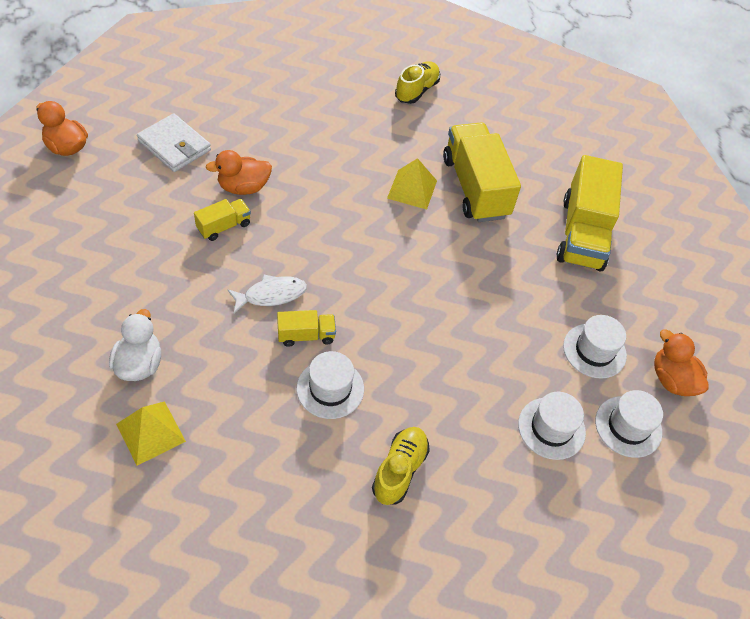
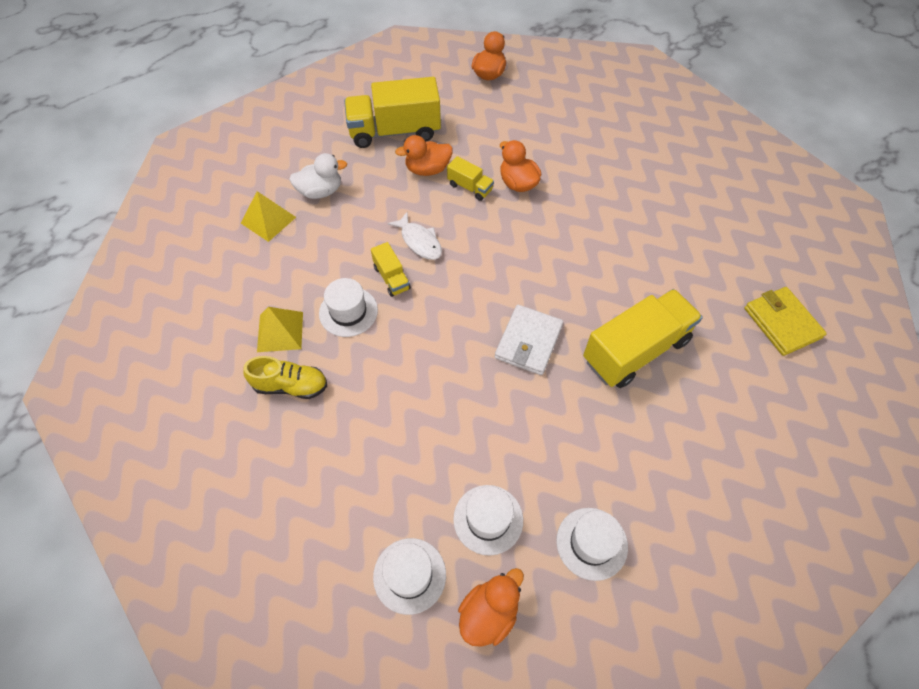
camera: 75 degrees right, 5 degrees up
white wallet [137,113,211,172] -> white wallet moved to [495,305,563,375]
yellow pyramid [387,158,437,210] -> yellow pyramid moved to [257,307,303,352]
yellow shoe [395,61,440,104] -> none
white hat [518,392,586,460] -> white hat moved to [556,508,628,581]
yellow truck [557,155,623,272] -> yellow truck moved to [344,77,441,148]
none -> orange duck [395,135,453,176]
none -> yellow wallet [744,287,827,356]

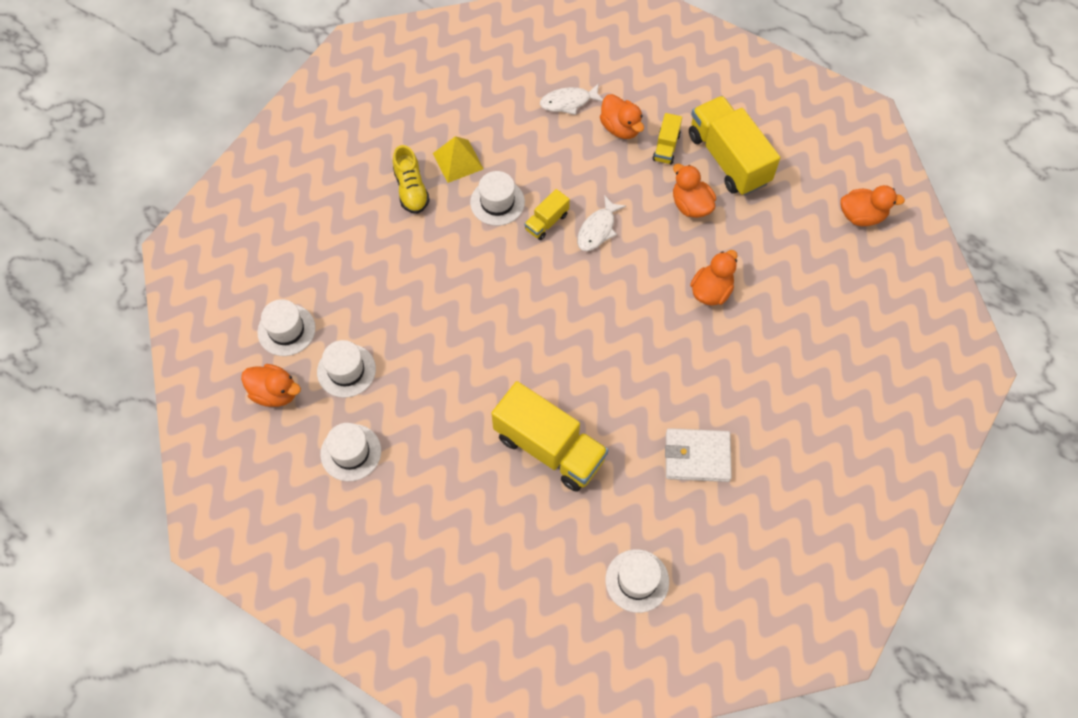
camera: 70 degrees right, 5 degrees up
yellow pyramid [241,191,296,242] -> white fish [540,83,603,115]
white duck [289,153,347,199] -> orange duck [600,94,644,139]
yellow truck [447,156,494,201] -> yellow truck moved to [653,113,682,165]
white wallet [495,305,563,375] -> white wallet moved to [665,428,732,482]
yellow wallet [744,287,827,356] -> white hat [605,549,669,613]

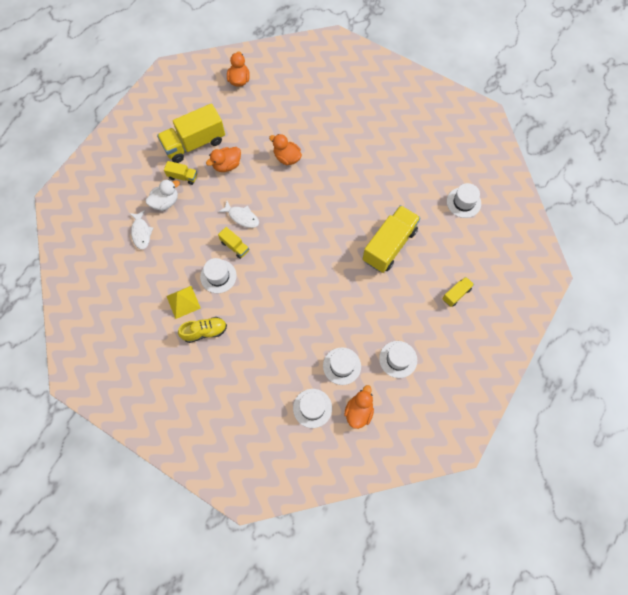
camera: 90 degrees left, 5 degrees up
orange duck [600,94,644,139] -> white duck [146,179,180,211]
white wallet [665,428,732,482] -> none
none -> yellow truck [442,277,474,307]

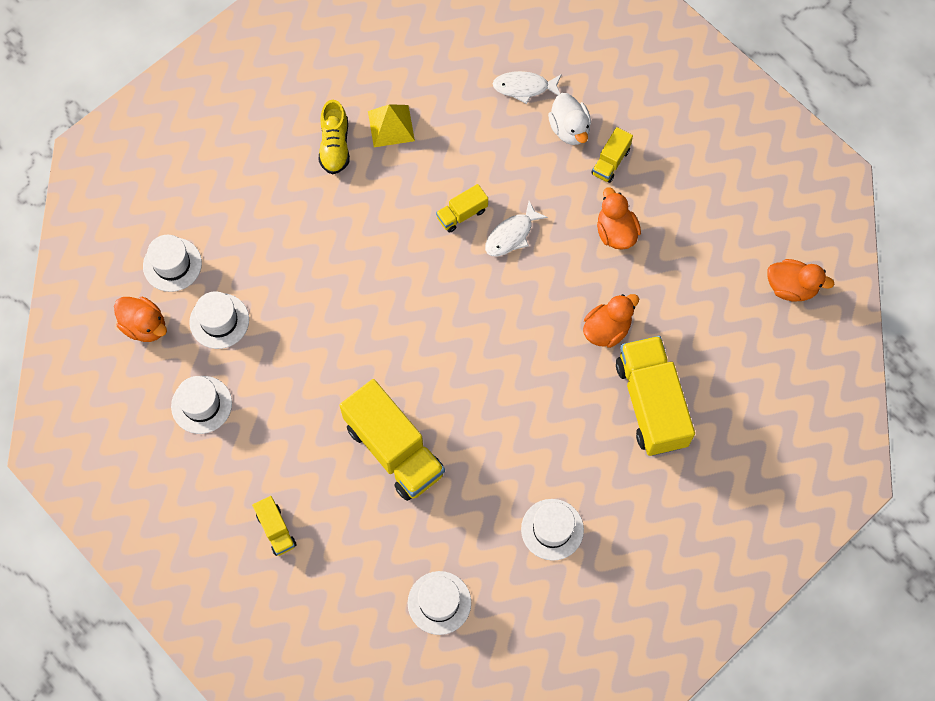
camera: 105 degrees right, 0 degrees up
yellow truck [157,103,225,163] -> yellow truck moved to [616,336,695,456]
white hat [200,258,237,293] -> white hat moved to [521,499,584,561]

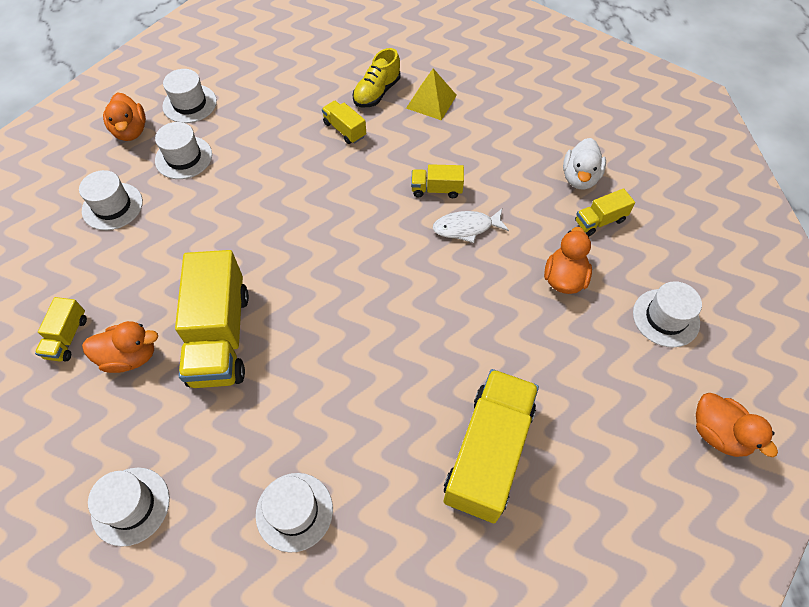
camera: 35 degrees right, 10 degrees down
white fish [493,71,562,104] -> none
orange duck [583,294,639,348] -> orange duck moved to [82,321,158,373]
none -> yellow truck [322,101,366,144]
none -> white hat [633,281,702,347]

